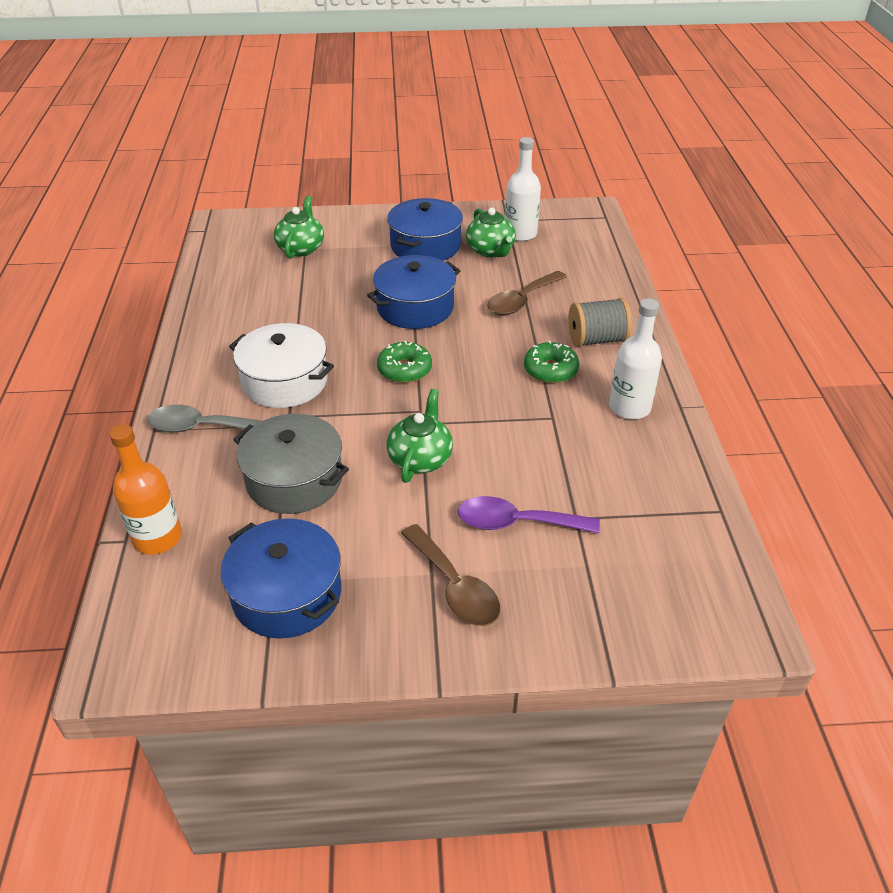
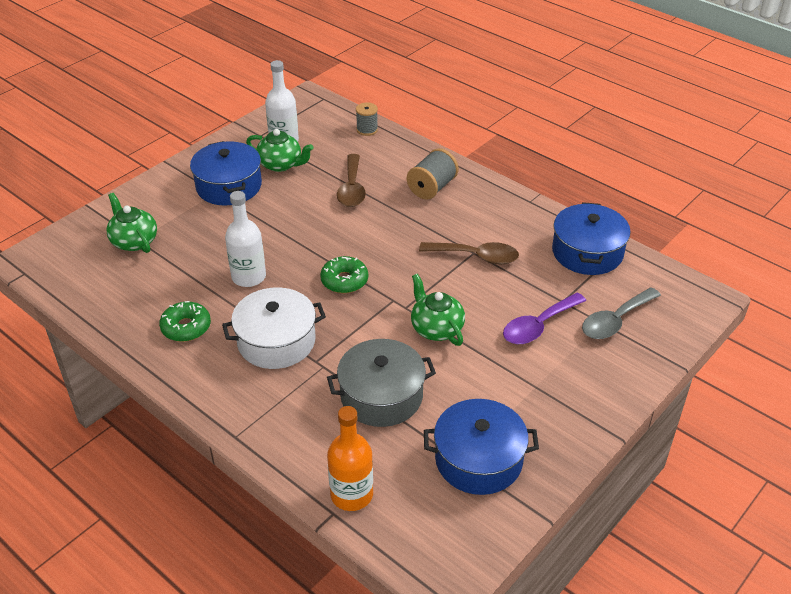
camera: 45 degrees left, 0 degrees up
grey spoon [147,405,262,432] -> grey spoon moved to [582,287,661,339]
blue pot [367,255,460,329] -> blue pot moved to [552,202,631,275]
brown spoon [401,524,500,626] -> brown spoon moved to [419,242,519,264]
green donut [524,341,579,383] -> green donut moved to [159,301,211,342]
white bottle [609,298,662,419] -> white bottle moved to [225,191,266,287]
none -> grey spool [356,102,378,136]

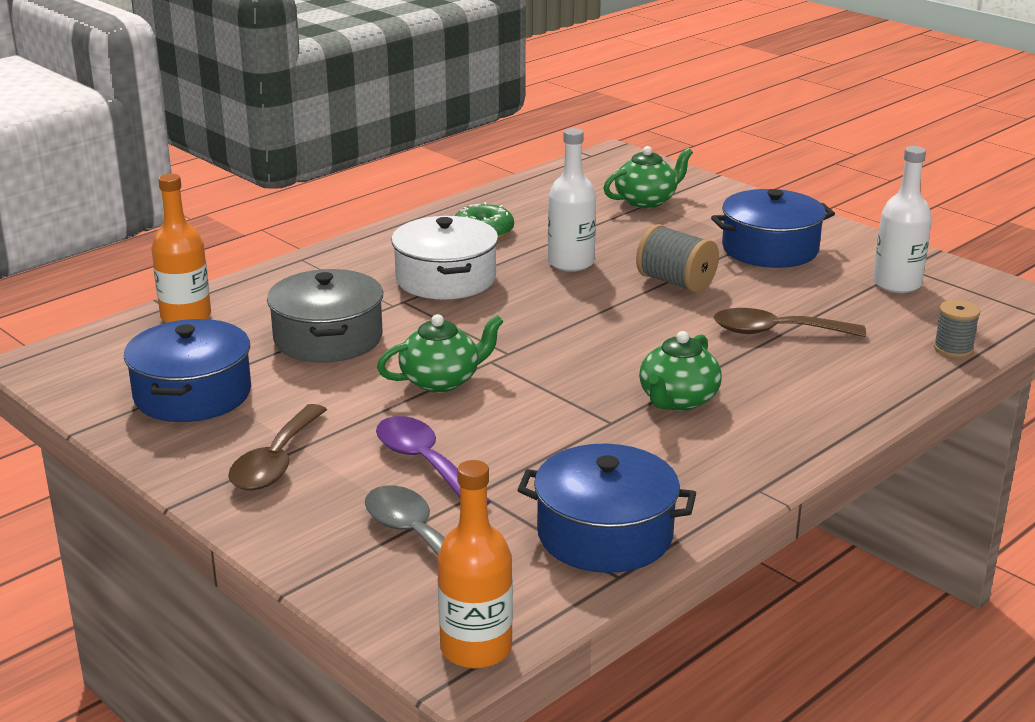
camera: 95 degrees right, 15 degrees down
green teapot [246,129,314,172] -> green teapot moved to [639,331,722,411]
green donut [320,256,368,293] -> none
grey spool [407,148,459,200] -> grey spool moved to [636,224,719,293]
brown spoon [419,242,519,264] -> brown spoon moved to [228,404,327,491]
none -> orange bottle [437,460,513,669]

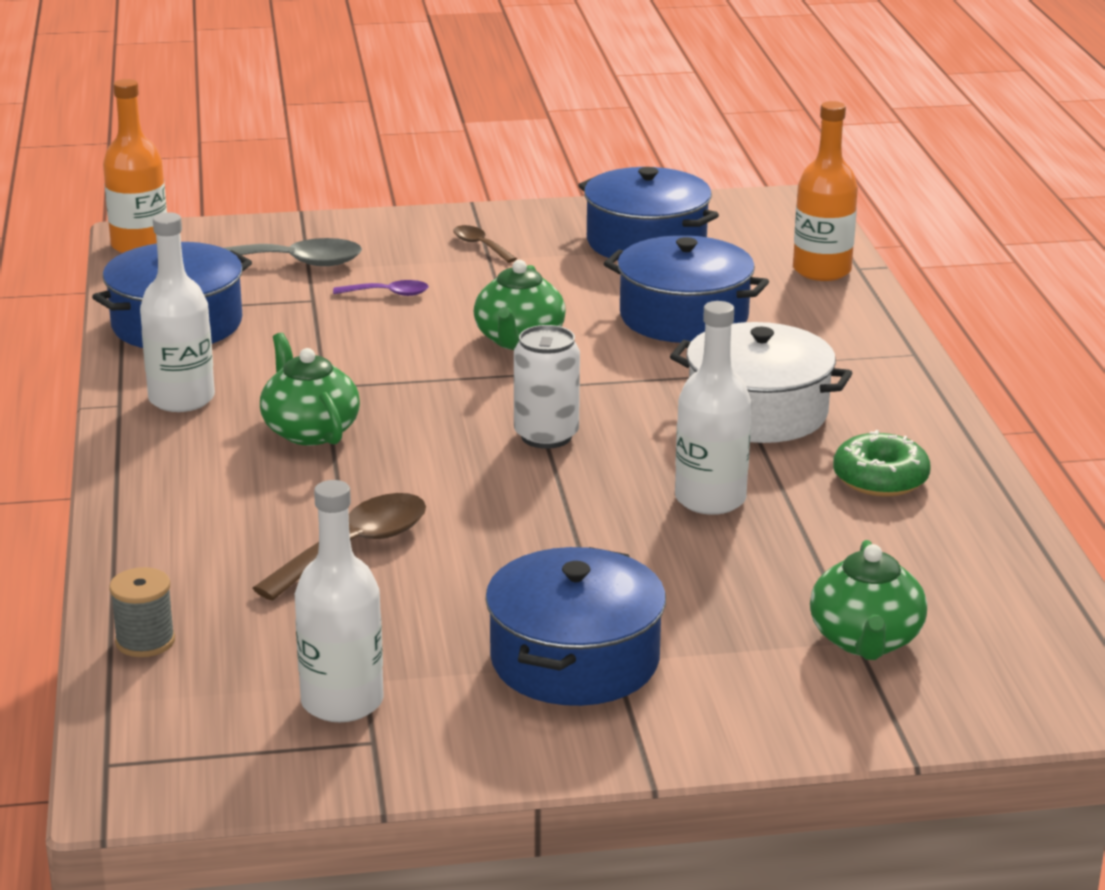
camera: 125 degrees right, 0 degrees up
brown spoon [228,404,327,491] -> brown spoon [453,225,517,263], size x0.54
grey pot [267,269,383,363] -> blue pot [604,235,769,343]
purple spoon [376,416,491,505] -> purple spoon [333,280,429,296], size x0.54
grey spool [636,224,719,293] -> none
none -> white bottle [140,212,215,412]
none -> white can [514,325,580,449]

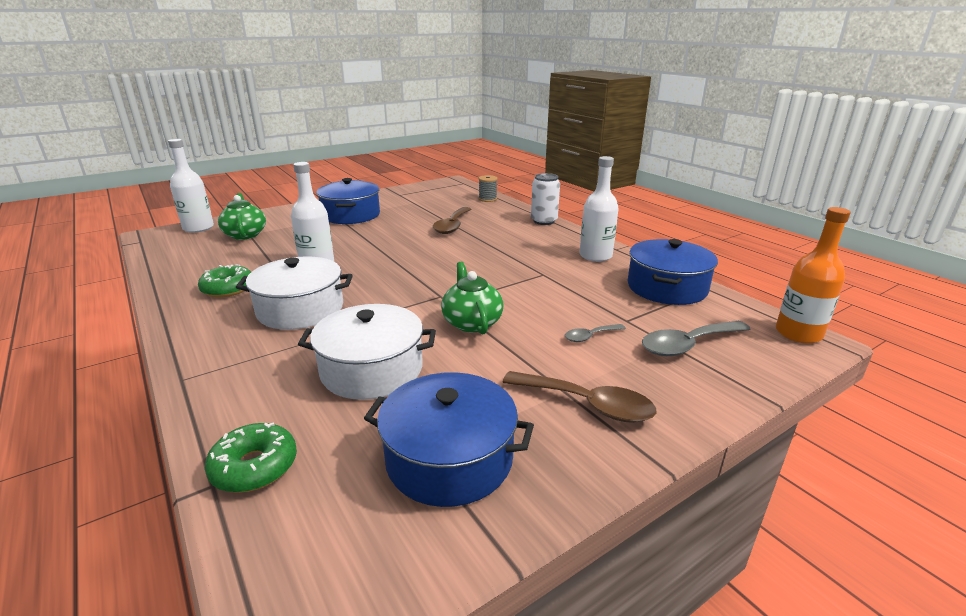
camera: 155 degrees right, 0 degrees up
green teapot [260,333,360,446] -> none
white bottle [295,480,384,722] -> white bottle moved to [168,139,214,233]
purple spoon [333,280,429,296] -> grey spoon [565,324,626,342]
brown spoon [453,225,517,263] -> brown spoon [502,371,656,423], size x1.85
white can [514,325,580,449] -> white can moved to [531,173,560,225]
blue pot [604,235,769,343] -> white pot [298,304,436,400]
orange bottle [793,101,858,281] -> green donut [205,422,297,493]

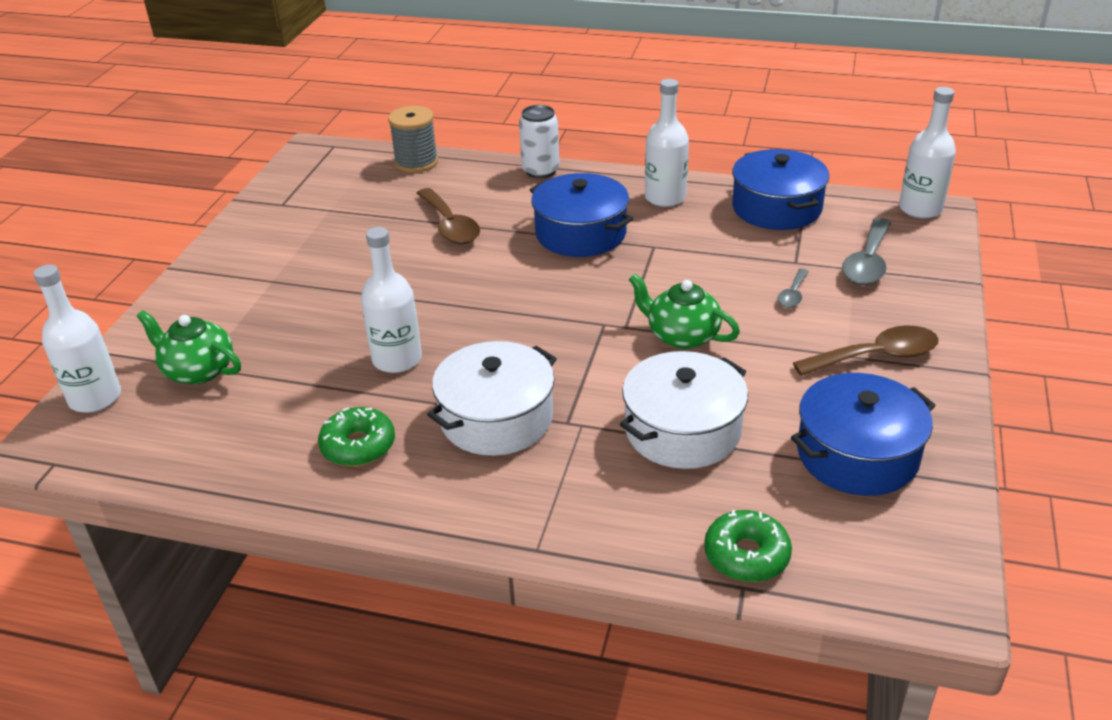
camera: 40 degrees left, 10 degrees up
blue pot [316,178,380,224] -> blue pot moved to [530,173,633,257]
grey spool [479,175,497,202] -> grey spool [388,106,438,173], size x1.52
orange bottle [776,207,851,344] -> white bottle [899,87,956,219]

